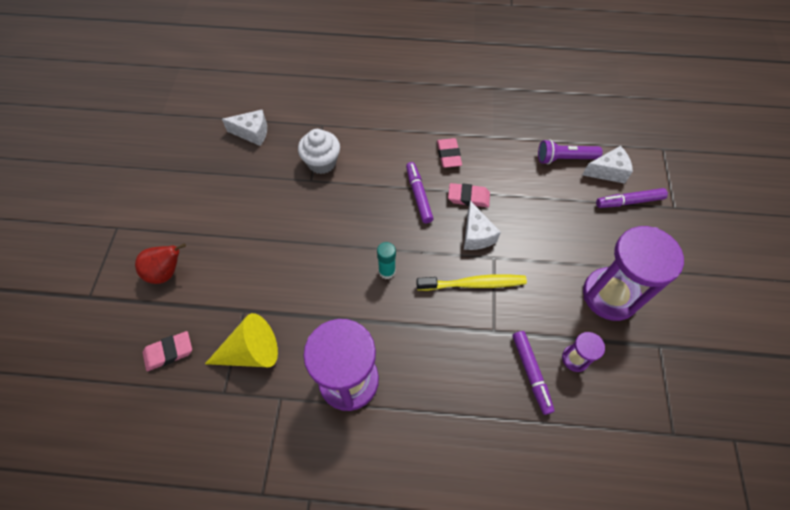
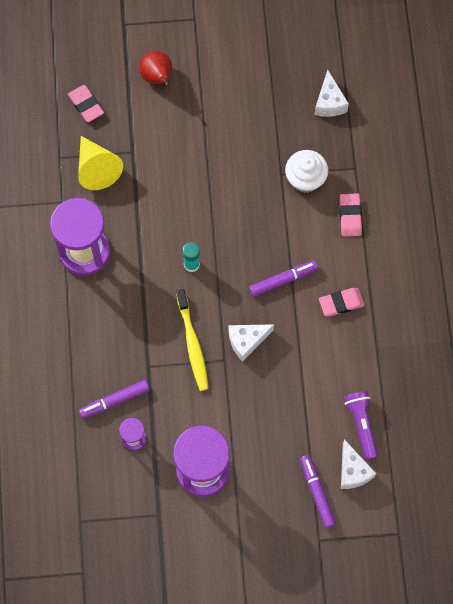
camera: 80 degrees right, 10 degrees up
pink eraser [448,183,490,207] -> pink eraser moved to [339,194,362,236]

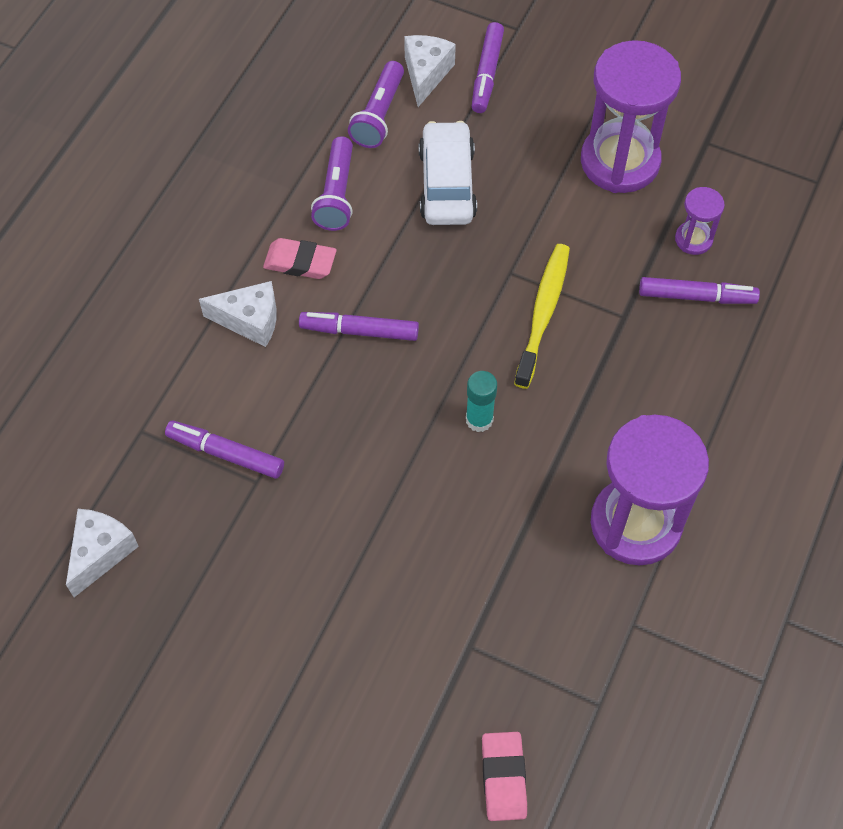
camera: 150 degrees left, 10 degrees down
yellow cone [78,136,123,190] -> none
red pear [139,51,172,87] -> none
white cheese [229,324,274,362] -> white cheese moved to [199,281,277,347]
white cupcake [285,150,328,193] -> purple marker [165,421,284,479]
pink eraser [339,194,362,236] -> none
none -> purple flashlight [311,136,353,231]
none -> white car [419,121,477,225]

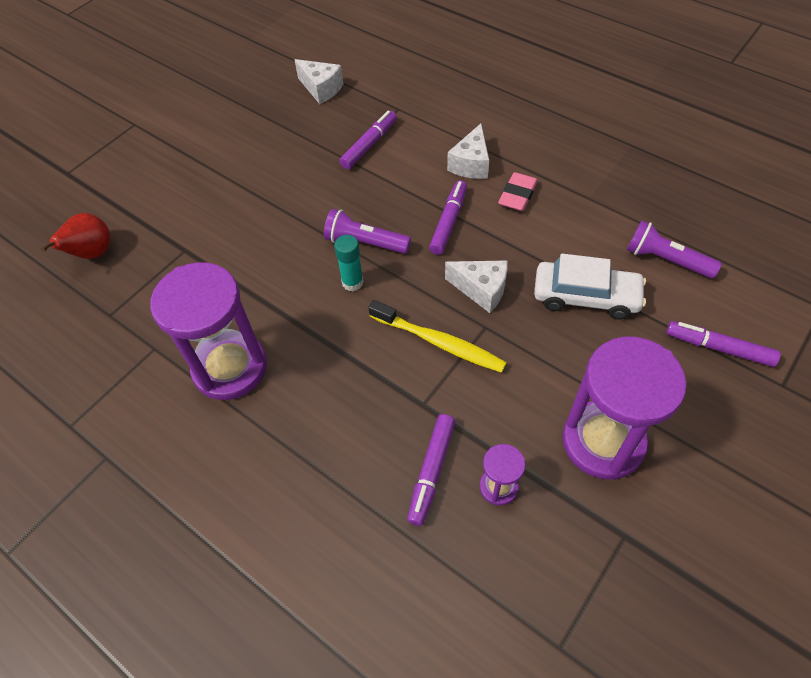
camera: 105 degrees right, 5 degrees down
purple flashlight [311,136,353,231] -> purple flashlight moved to [324,209,411,254]
white cheese [404,35,456,107] -> white cheese moved to [445,260,508,313]
pink eraser [482,732,527,821] -> red pear [41,213,110,259]

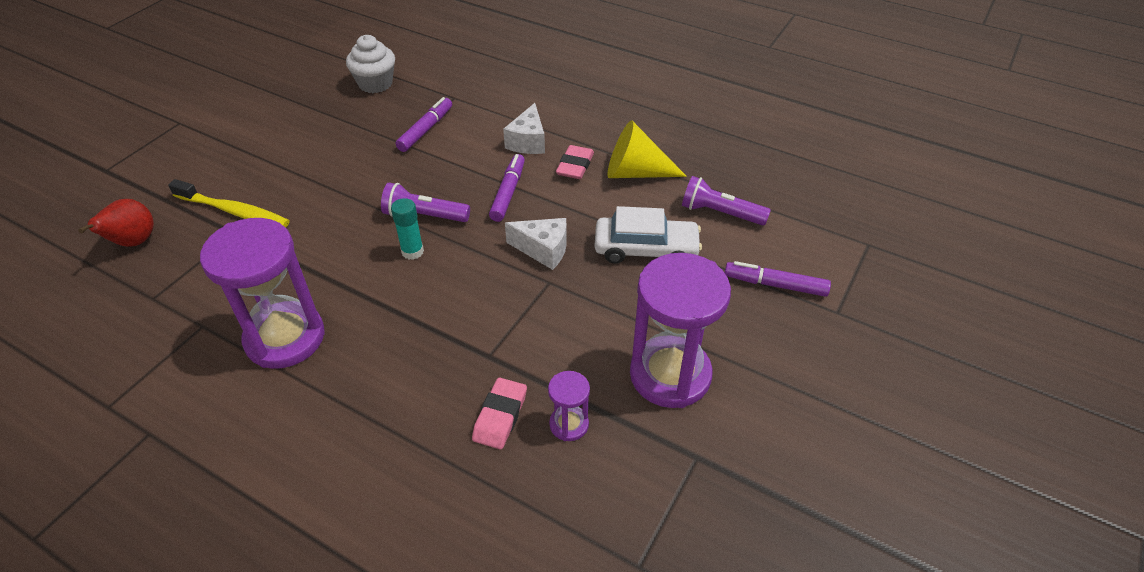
camera: 10 degrees left, 10 degrees down
white cheese [294,59,343,104] -> white cupcake [346,35,395,93]
yellow toothbrush [368,300,507,373] -> yellow toothbrush moved to [168,179,290,228]
purple marker [407,414,455,526] -> pink eraser [472,378,527,449]
none -> yellow cone [607,120,687,178]

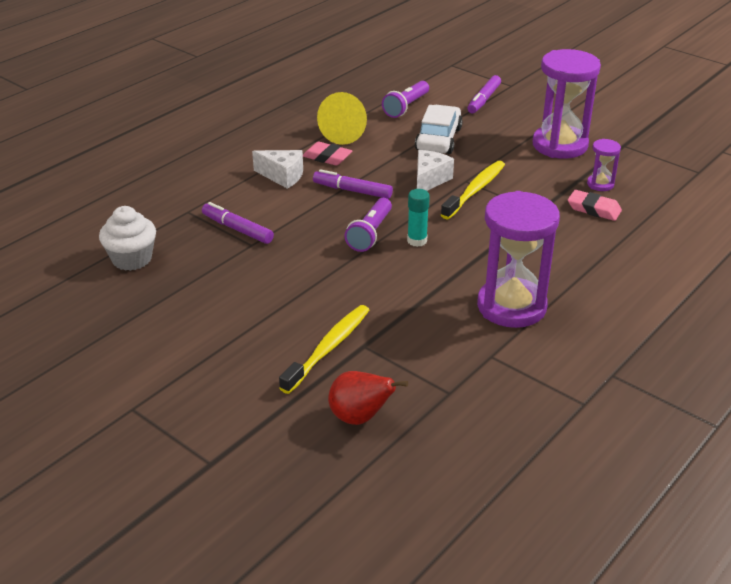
camera: 80 degrees left, 10 degrees down
none -> yellow toothbrush [441,161,505,219]

